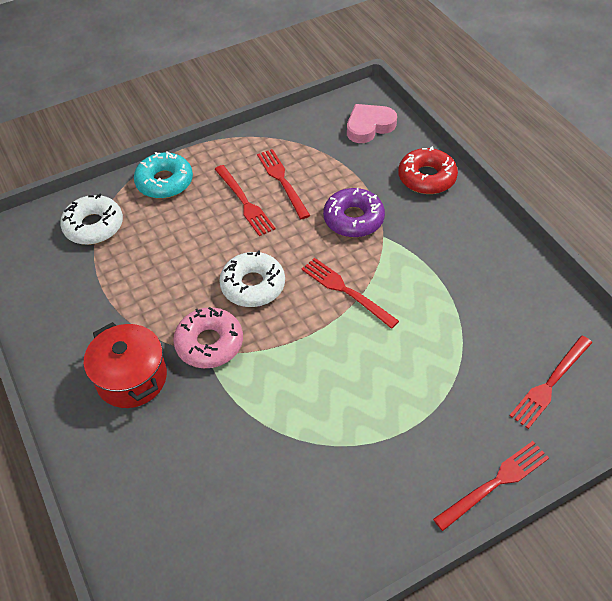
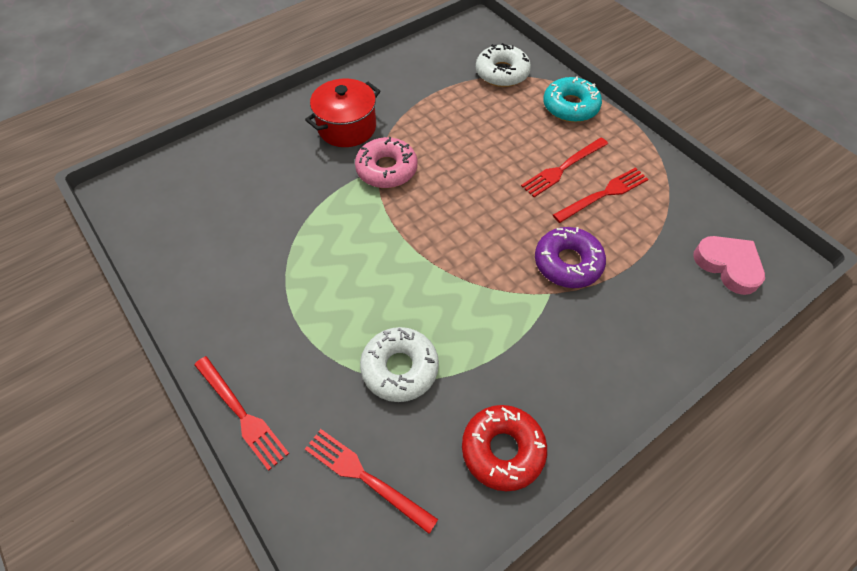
camera: 80 degrees right, 5 degrees up
white donut [219,251,285,307] -> white donut moved to [360,327,439,402]
red fork [302,258,399,329] -> none
red donut [398,146,458,194] -> red donut moved to [462,405,547,491]

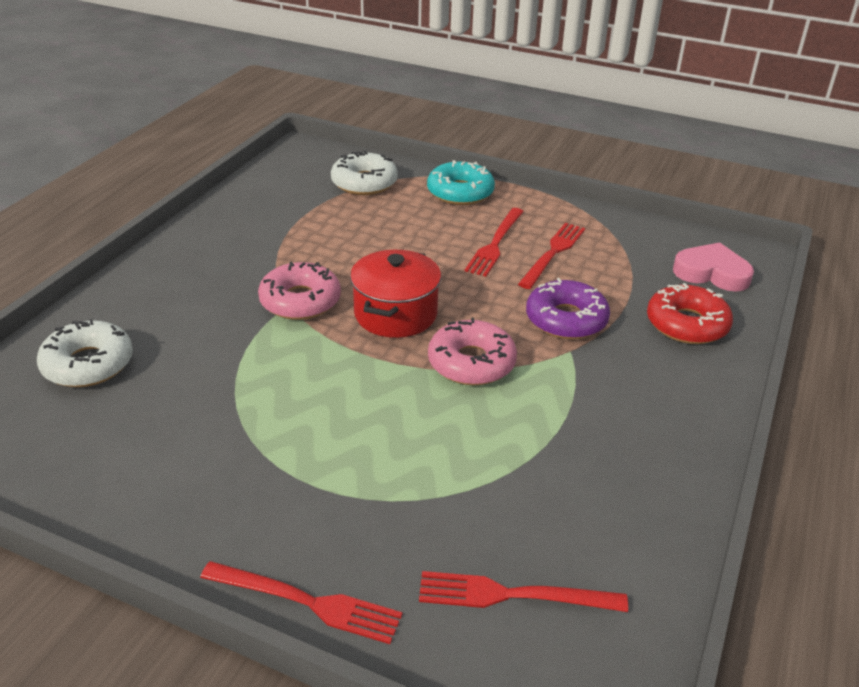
camera: 30 degrees left, 20 degrees down
red pot [305,78,381,147] -> red pot moved to [350,250,441,338]
white donut [360,327,439,402] -> white donut moved to [37,319,133,387]
red donut [462,405,547,491] -> red donut moved to [647,283,733,344]
none -> pink donut [428,317,517,385]

